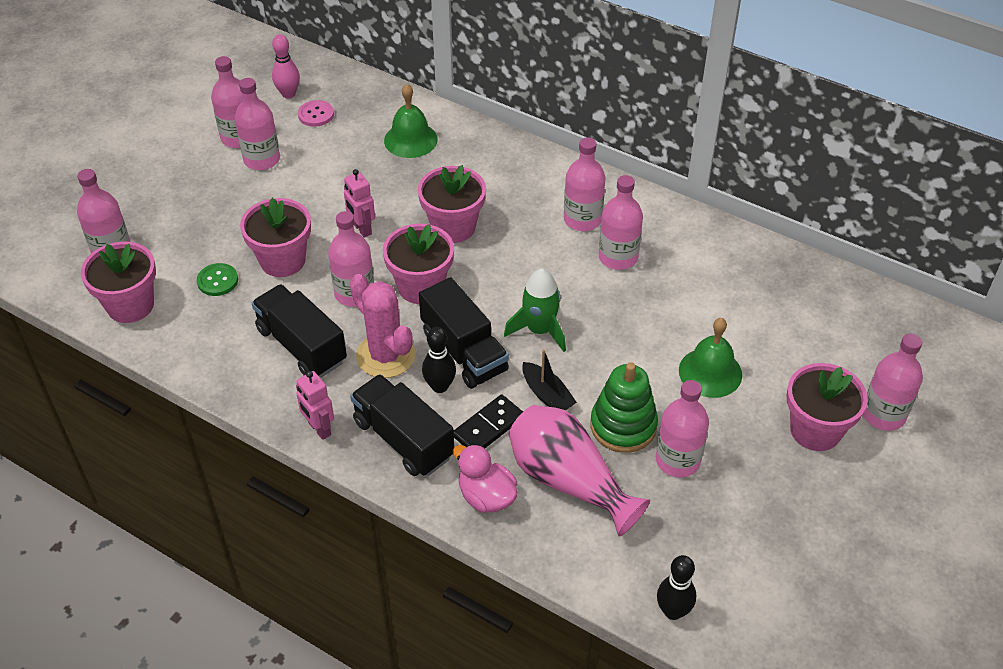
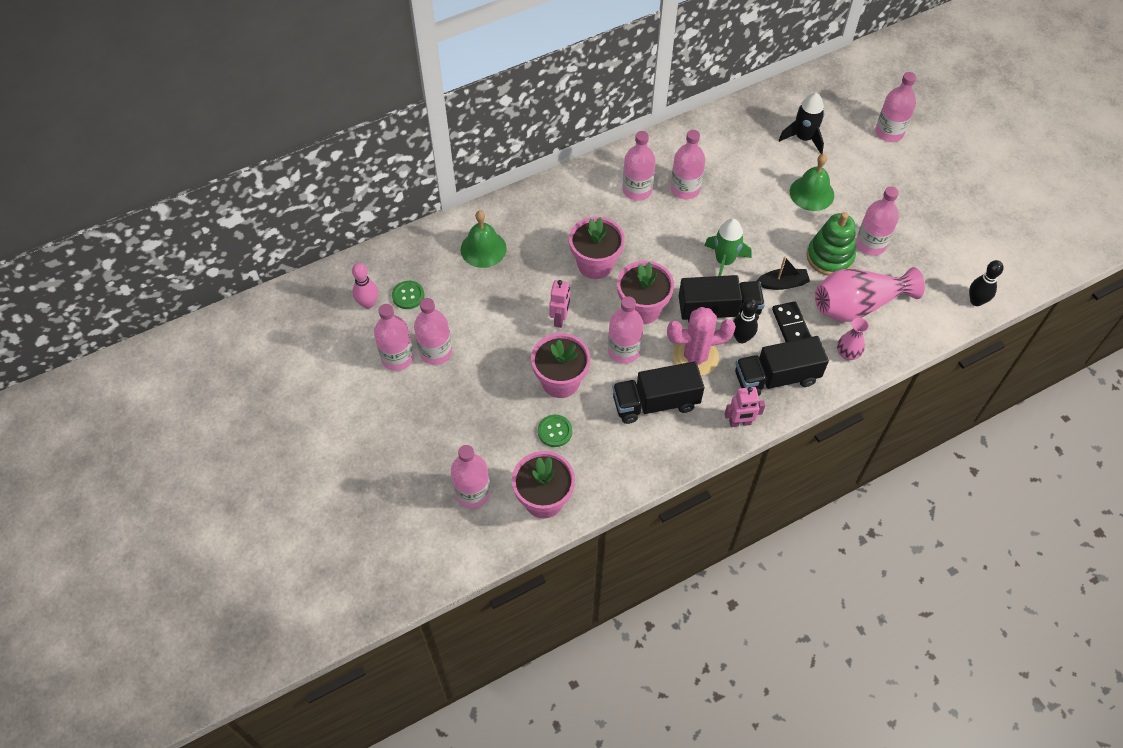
camera: 60 degrees left, 10 degrees up
pink button [298,100,334,127] -> green button [392,281,424,309]
pink robot [344,169,375,238] -> pink robot turned 75 degrees counterclockwise [549,280,570,328]
pink duck [453,444,518,513] -> pink vase [837,318,869,360]
pink flower pot [787,363,868,451] -> none
none -> black rocket [779,93,824,154]

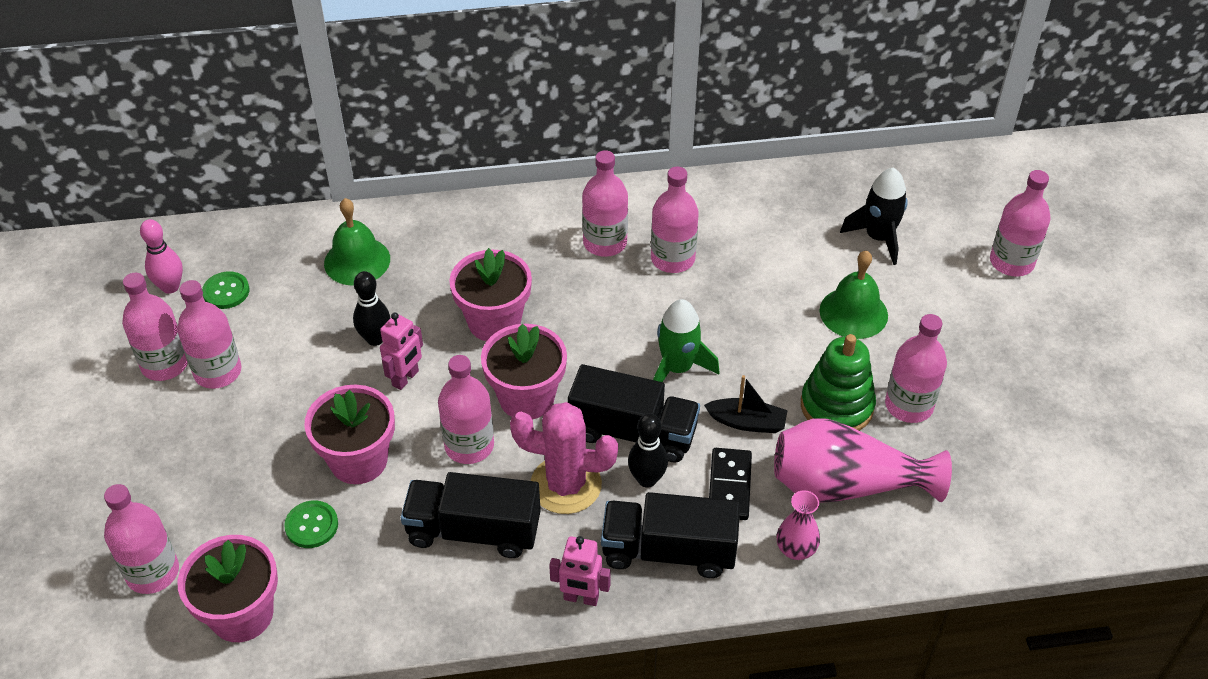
camera: 20 degrees right, 10 degrees down
black bowling pin [969,260,1004,306] -> black bowling pin moved to [353,271,390,346]

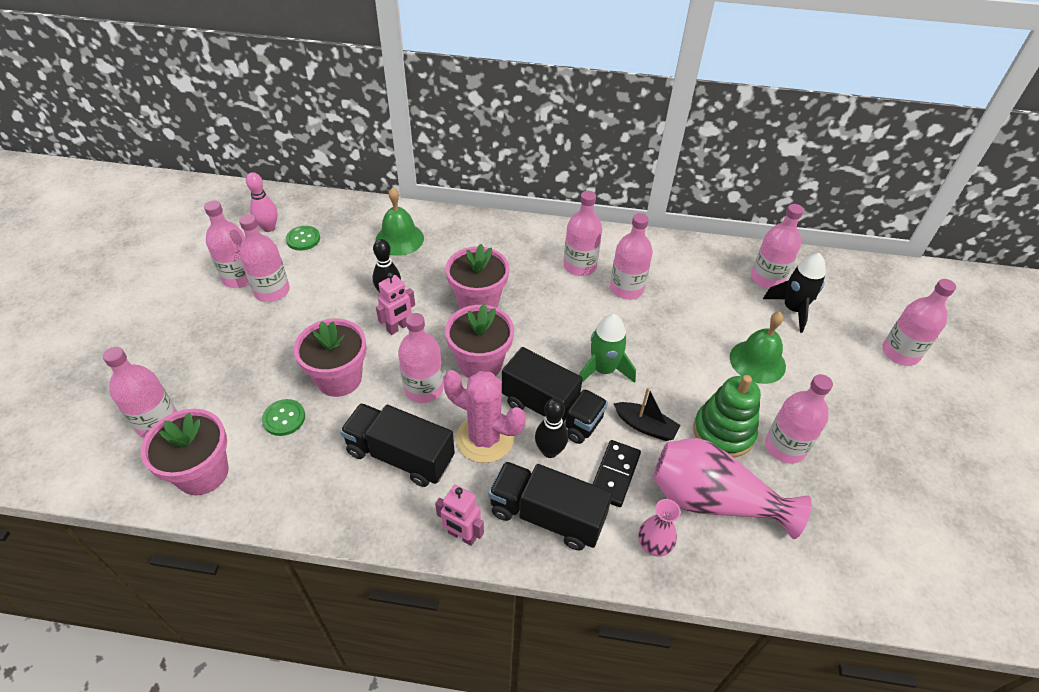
camera: 15 degrees right, 0 degrees up
none -> pink bottle [751,204,804,289]

